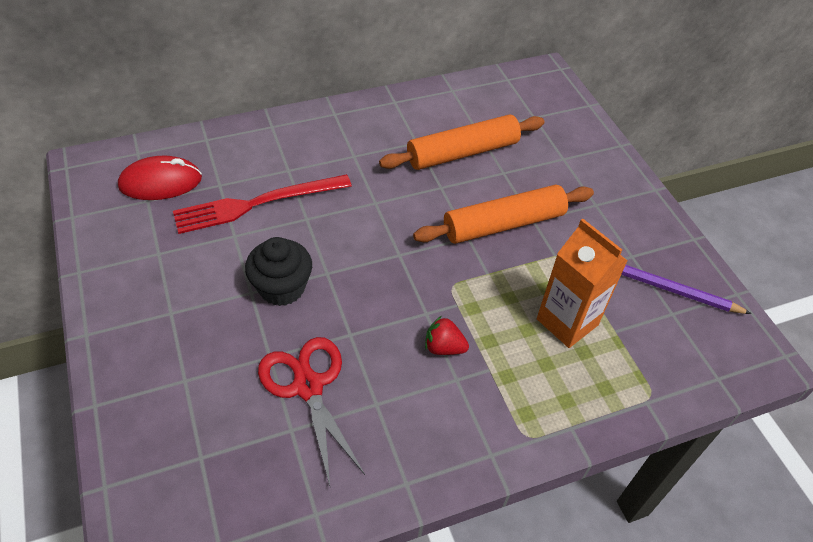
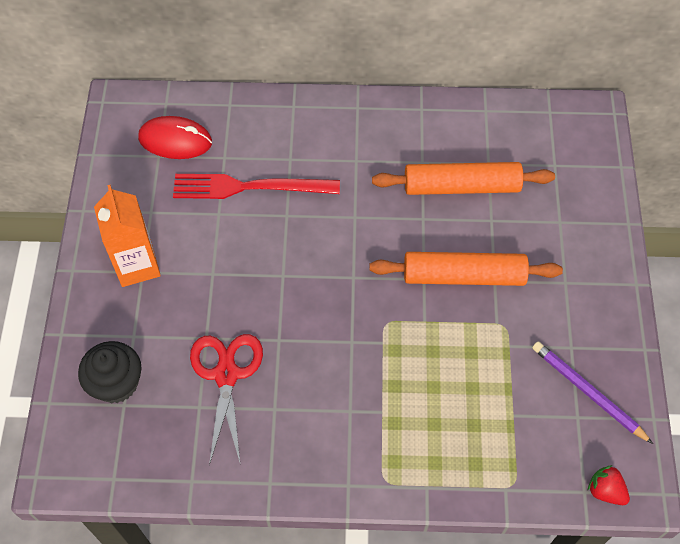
camera: 25 degrees right, 10 degrees up
black cupcake [245,237,312,306] -> black cupcake moved to [78,341,142,403]
red strawberry [425,316,469,355] -> red strawberry moved to [588,465,630,505]
orange carton [537,219,628,348] -> orange carton moved to [94,185,161,287]

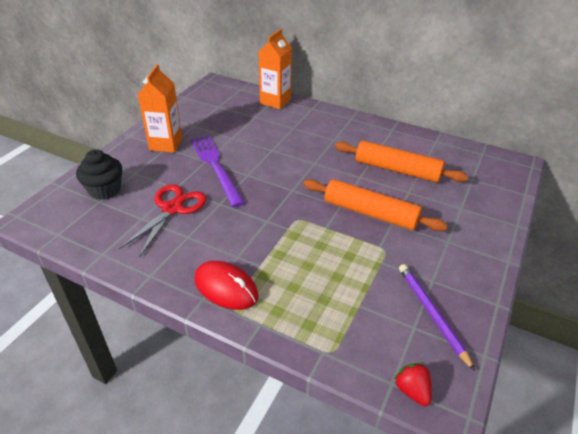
camera: 25 degrees right, 20 degrees down
red mouse [138,116,212,159] -> red mouse moved to [194,261,259,310]
red fork [173,174,340,199] -> none
none -> purple fork [191,136,245,207]
none -> orange carton [258,29,292,109]

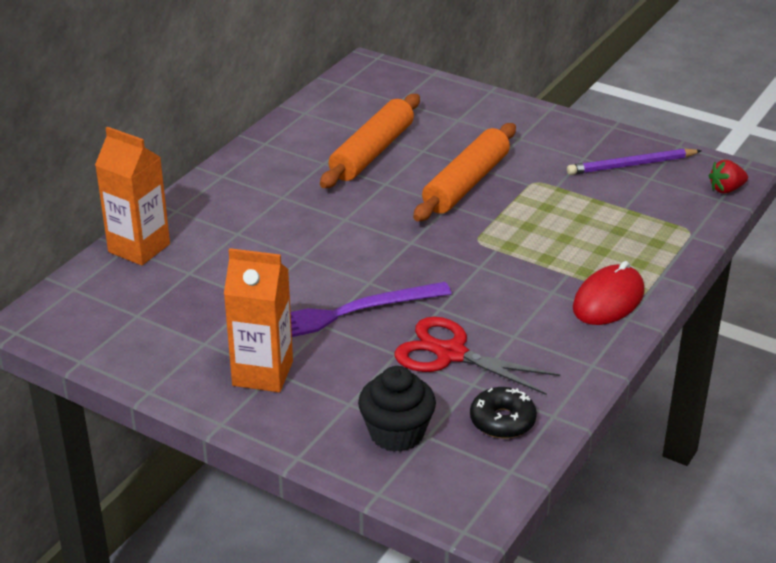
camera: 85 degrees left, 5 degrees down
none -> black donut [470,387,537,438]

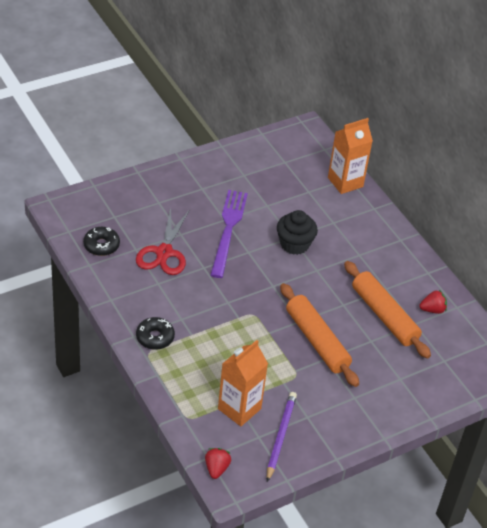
camera: 115 degrees right, 10 degrees up
orange carton [224,248,293,392] -> orange carton moved to [218,340,268,426]
black cupcake [358,366,436,452] -> black cupcake moved to [277,210,318,255]
red scissors [395,317,560,395] -> red scissors turned 135 degrees clockwise [136,208,189,275]
red mouse [573,261,644,325] -> black donut [136,317,175,350]
none -> red strawberry [419,290,447,314]

